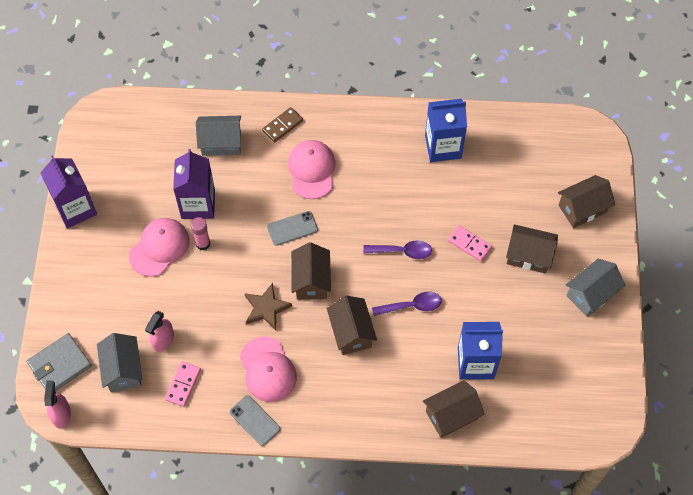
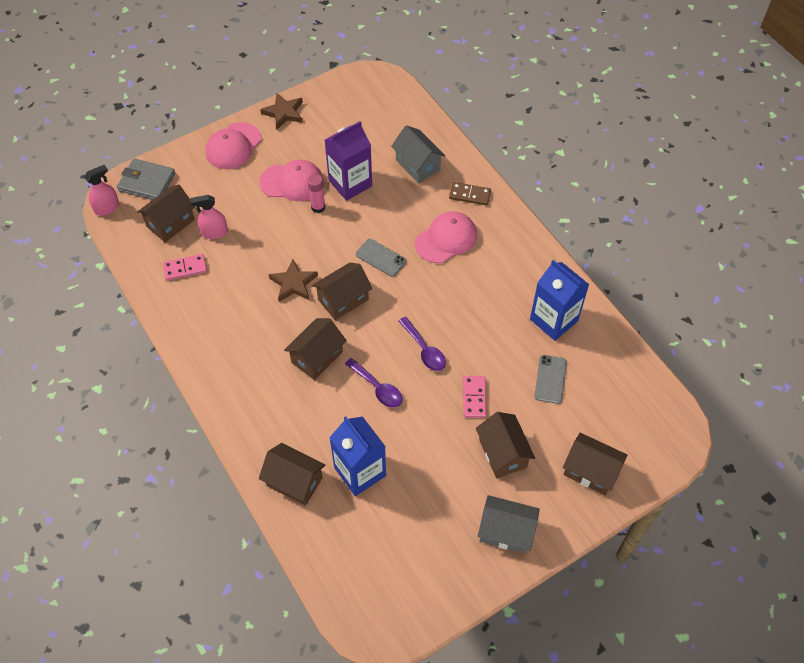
camera: 55 degrees right, 5 degrees down
purple carton [41,155,97,228] -> brown star [260,93,303,129]
grey house [97,333,143,392] -> brown house [137,184,195,242]
grey phone [229,395,280,446] -> grey phone moved to [534,355,567,404]
pink cap [240,336,297,402] -> pink cap moved to [206,122,261,169]

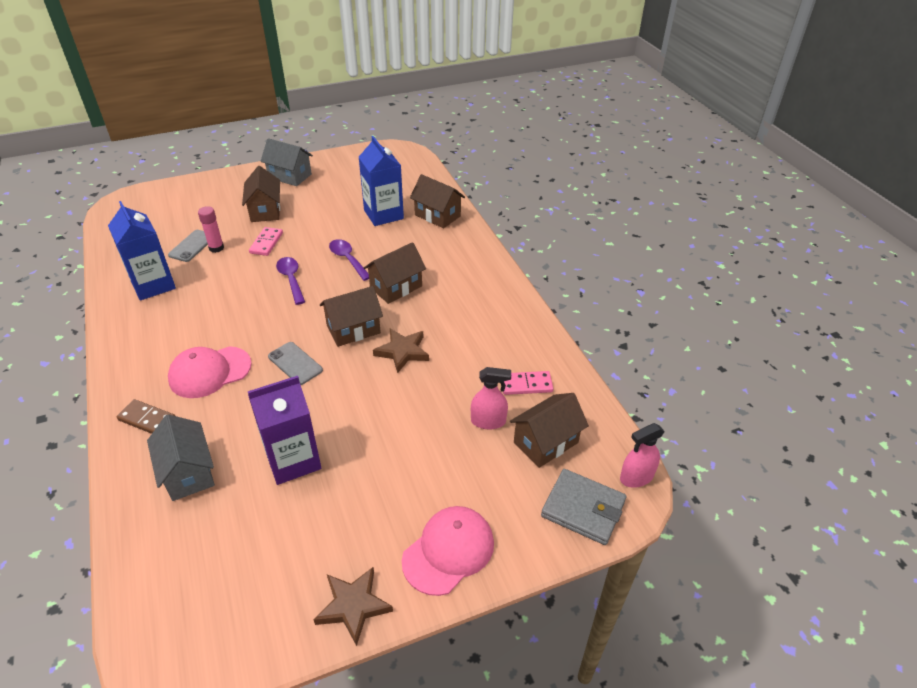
camera: 170 degrees left, 15 degrees down
pink cap [260,160,324,201] -> none
pink glue stick [307,174,325,213] -> pink glue stick moved to [198,206,224,253]
brown house [563,433,627,495] -> none

